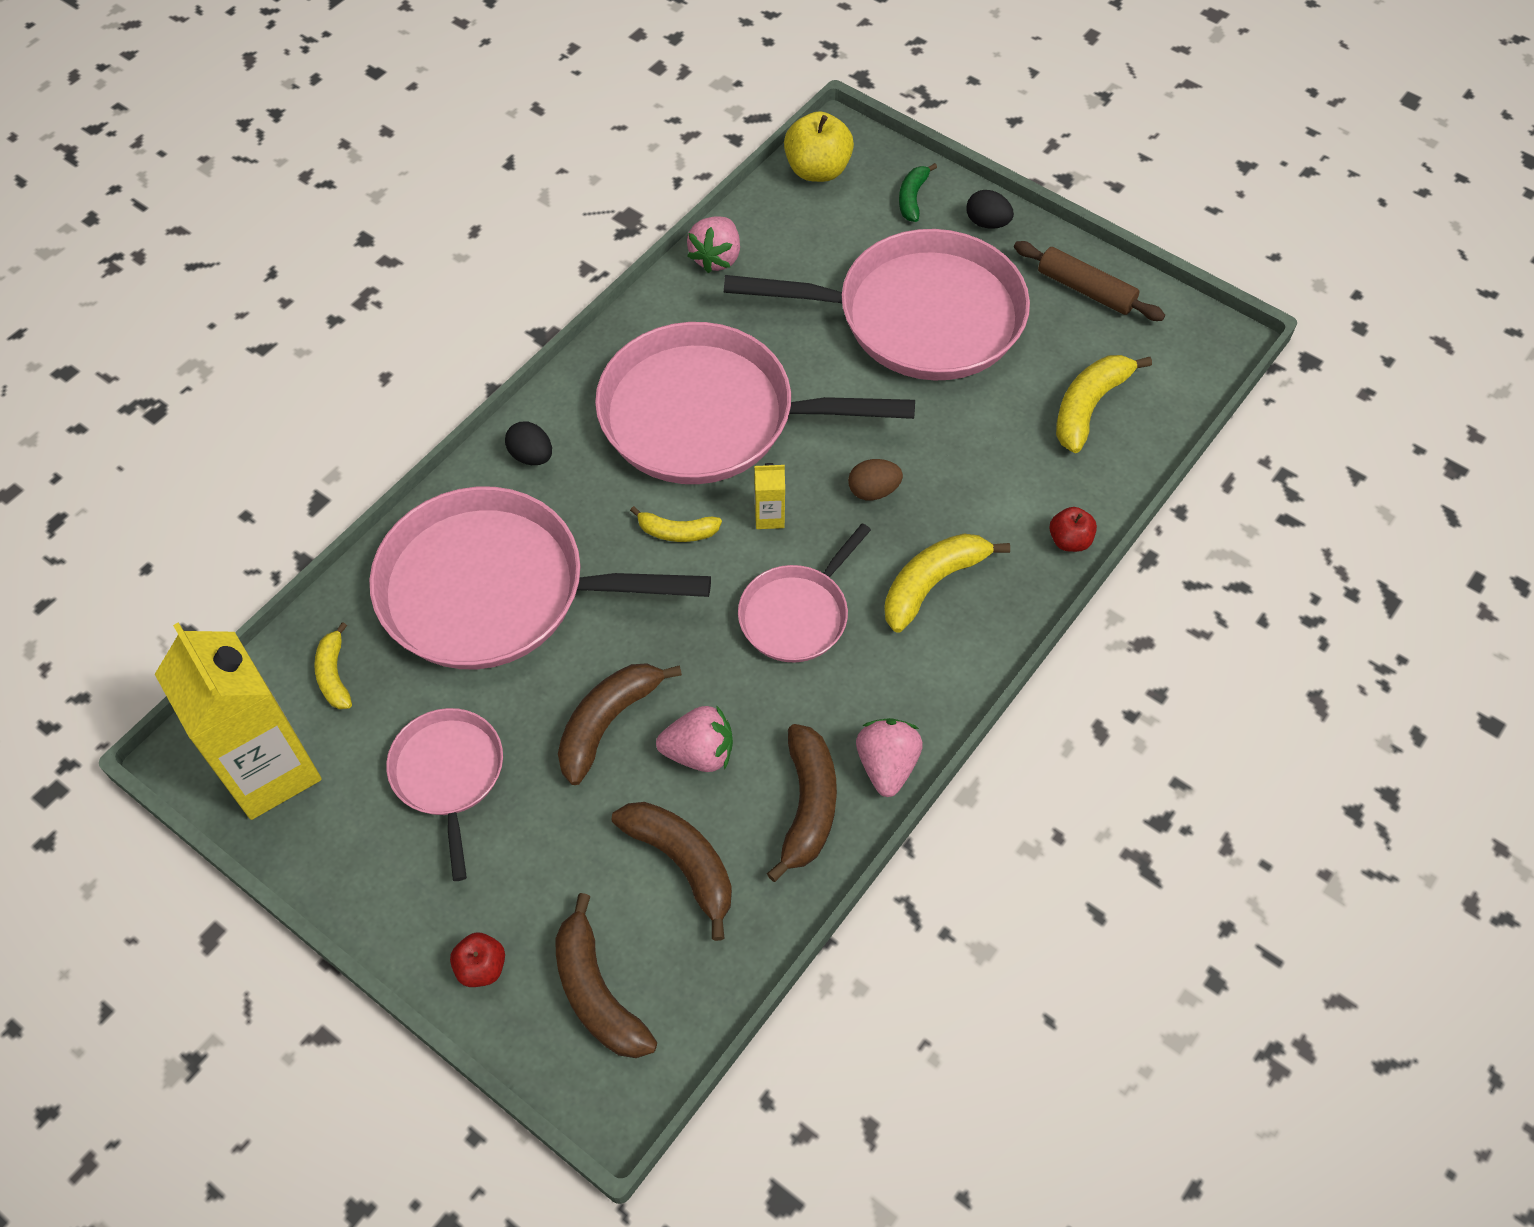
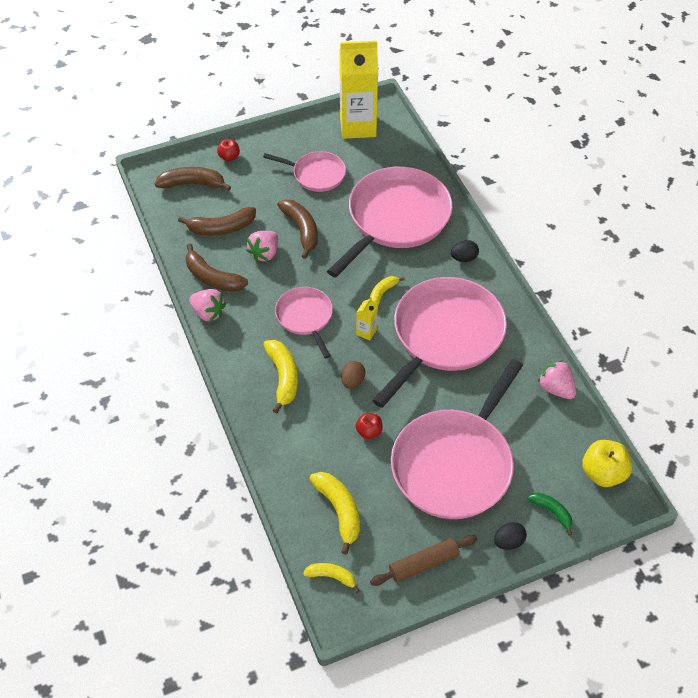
camera: 120 degrees right, 5 degrees down
yellow banana [314,622,352,709] -> yellow banana moved to [303,563,360,593]
red apple [1049,507,1097,552] -> red apple moved to [356,413,383,439]

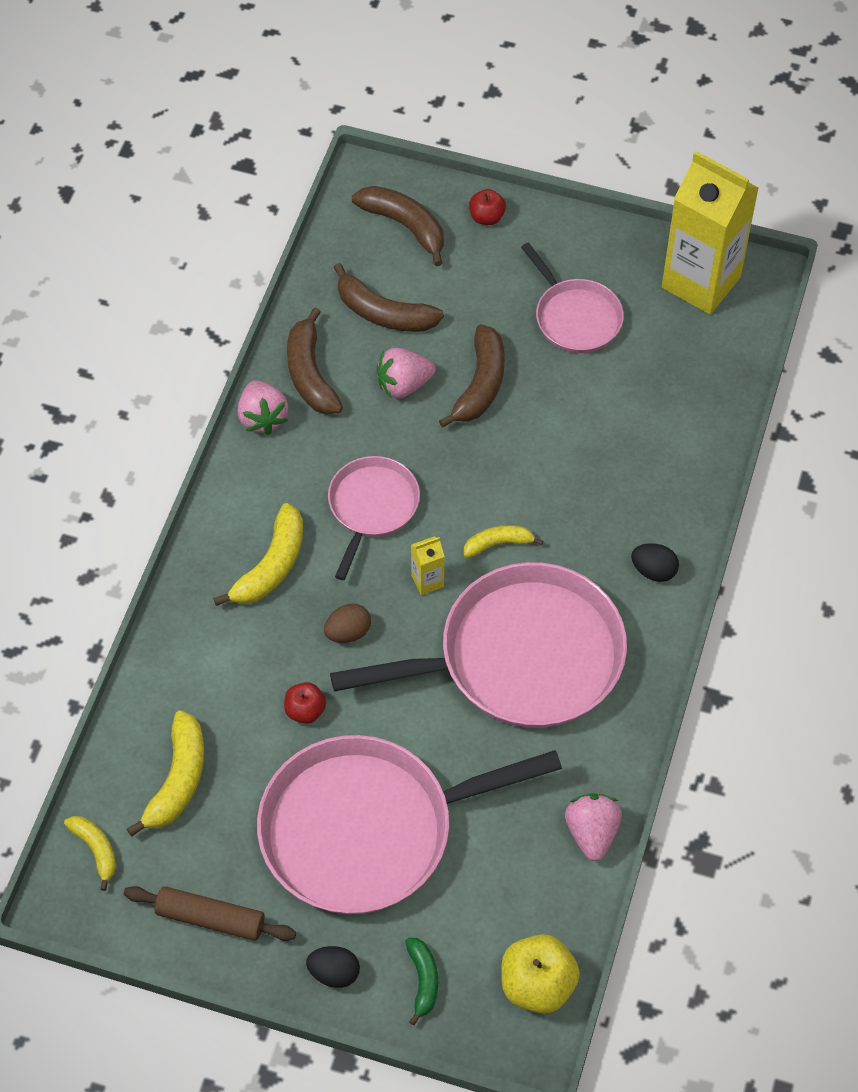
camera: 40 degrees right, 5 degrees up
pink pan [327,166,453,278] -> none

